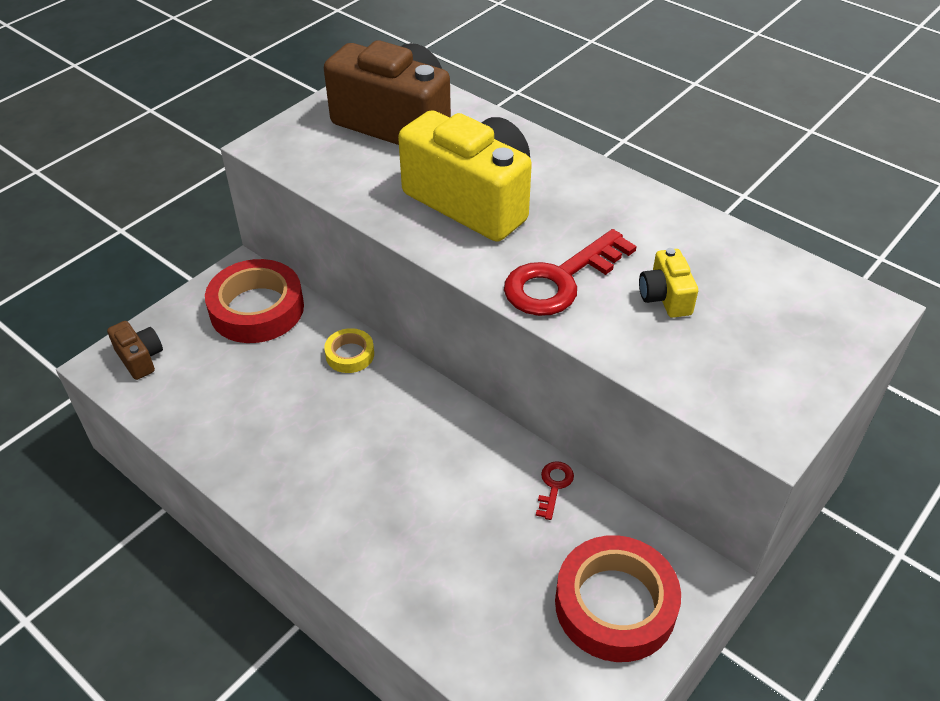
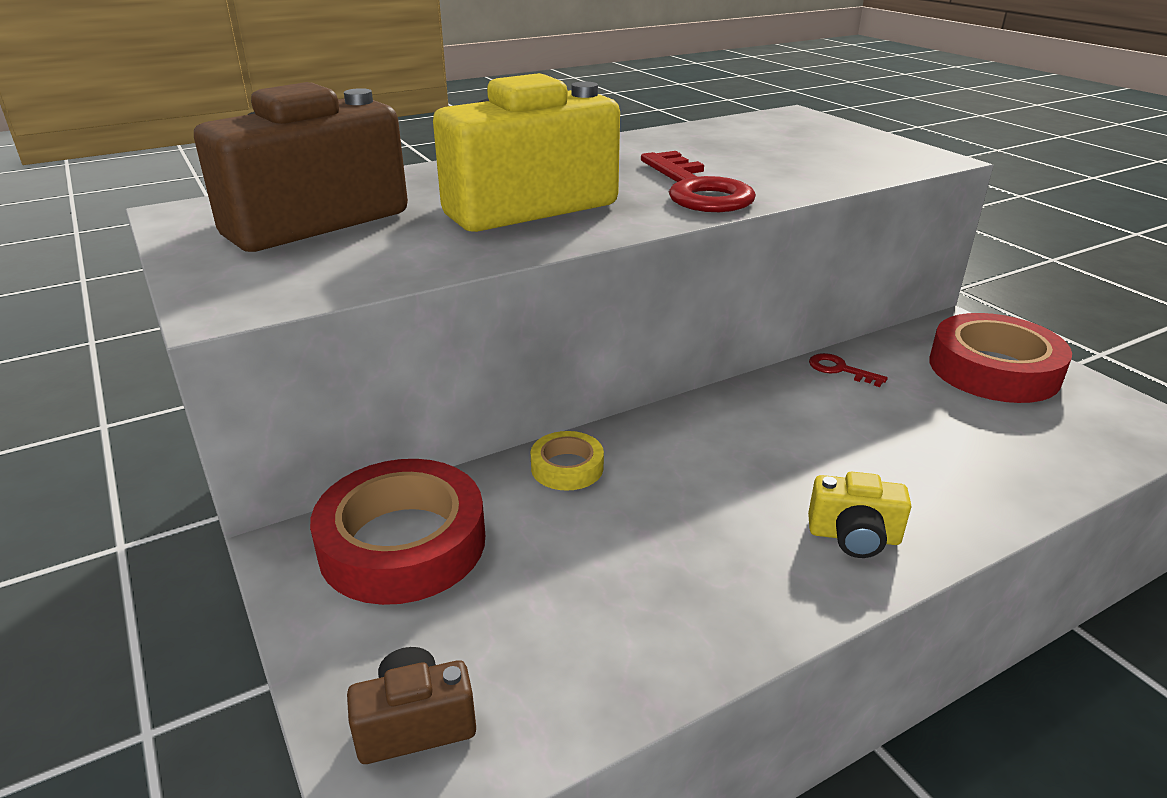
camera: 70 degrees left, 15 degrees down
yellow camera [639,248,698,318] -> yellow camera moved to [808,471,911,558]

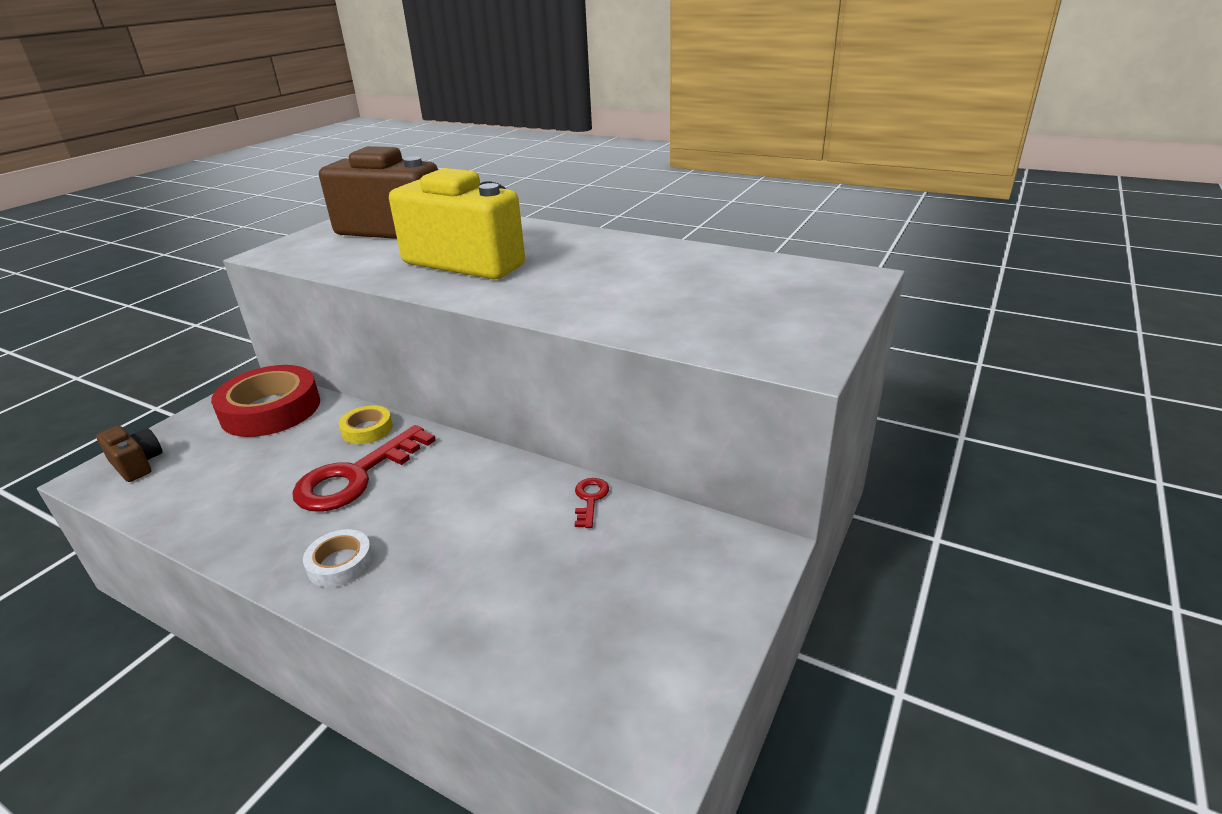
camera: 60 degrees right, 0 degrees up
red key [641,151,756,212] -> red key moved to [292,425,436,512]
yellow camera [808,471,911,558] -> white tape [303,529,373,587]
red tape [930,313,1072,403] -> none

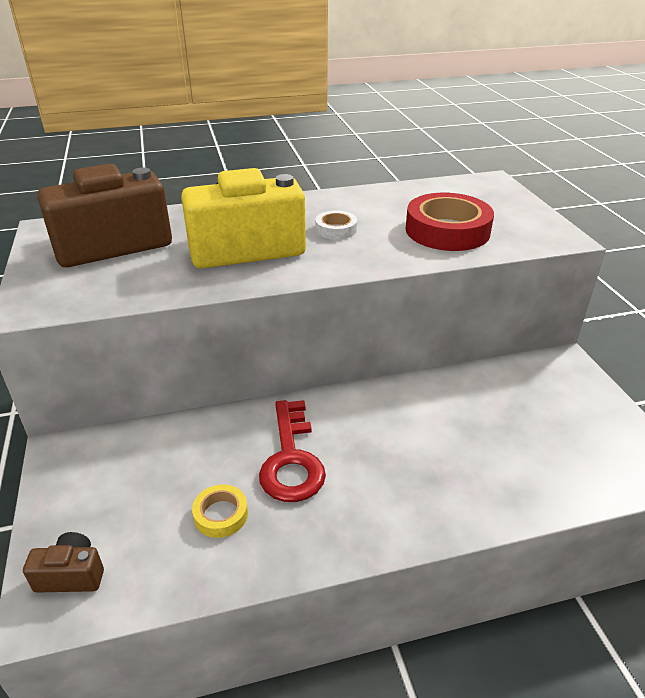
camera: 45 degrees left, 5 degrees up
red tape [211,365,320,437] -> red tape moved to [406,193,494,251]
white tape [303,529,373,587] -> white tape moved to [315,211,357,239]
yellow tape [339,405,393,444] -> yellow tape moved to [192,485,248,538]
red key [575,478,609,528] -> none

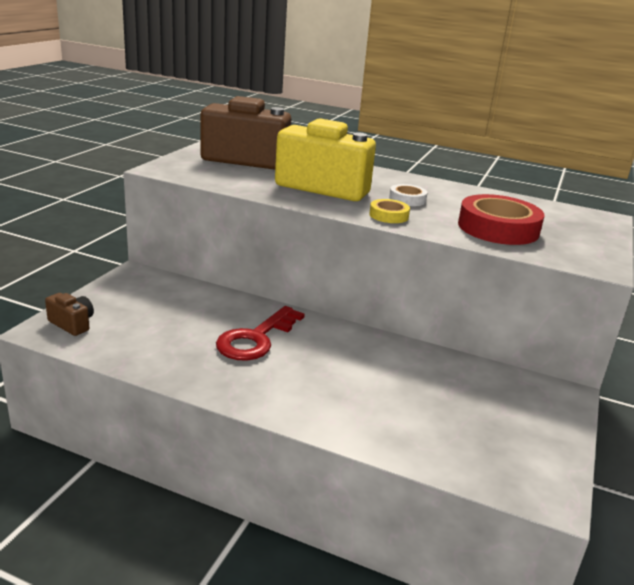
camera: 35 degrees right, 10 degrees down
yellow tape [192,485,248,538] -> yellow tape moved to [369,199,410,223]

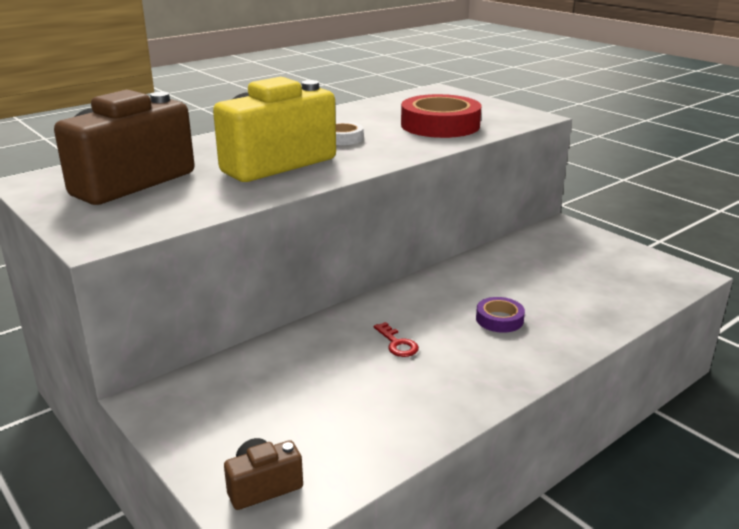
camera: 60 degrees left, 0 degrees up
red key [216,306,305,361] -> red key [374,322,419,357], size x0.46
yellow tape [369,199,410,223] -> none
none -> purple tape [476,297,525,333]

